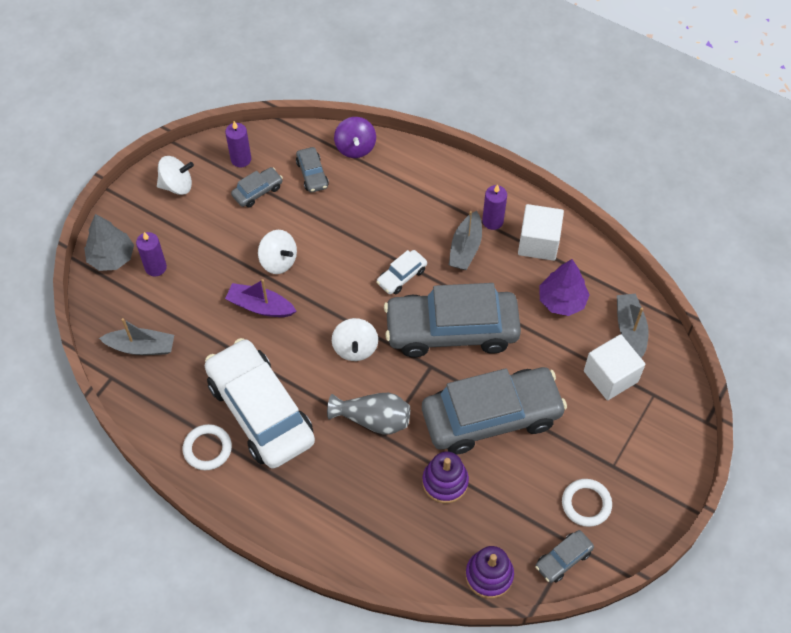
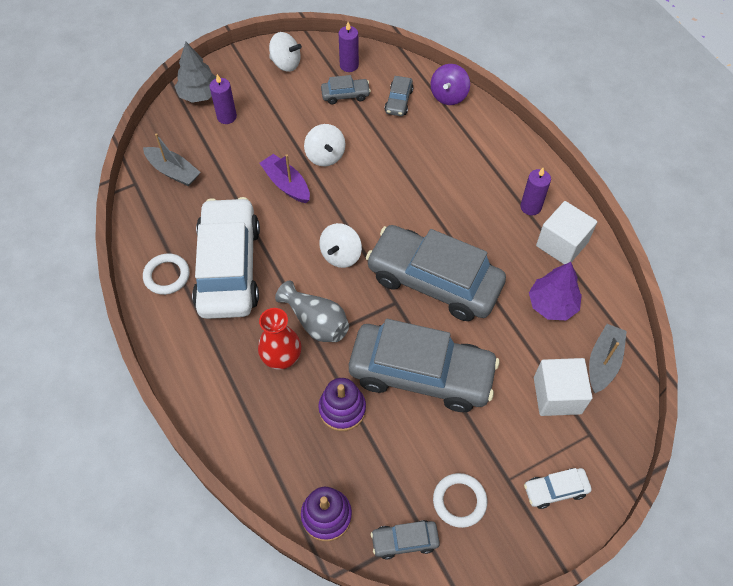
camera: 30 degrees right, 0 degrees up
white car [376,250,427,294] -> white car moved to [524,468,592,509]
grey boat [449,211,482,270] -> none
none -> red vase [258,308,301,369]

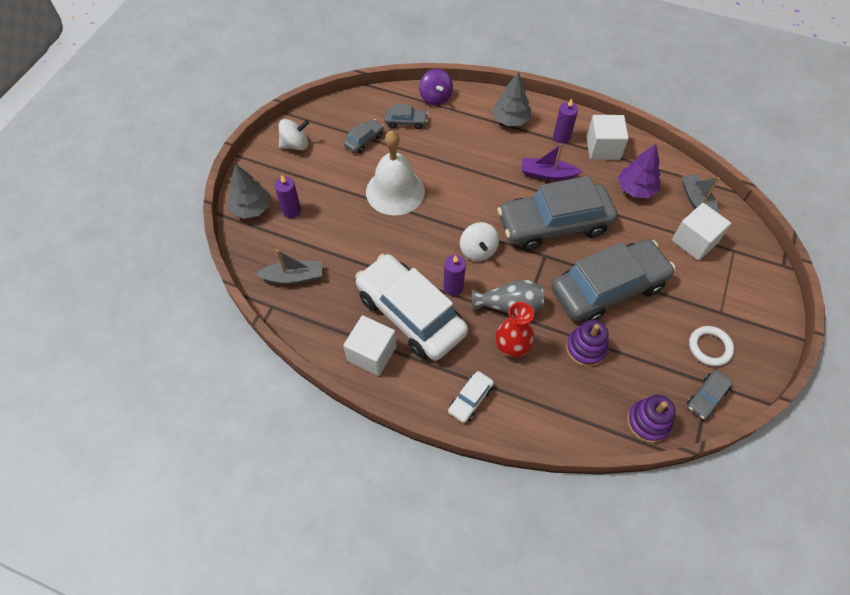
camera: 40 degrees left, 0 degrees up
white ring [143,253,190,295] -> white cube [343,315,397,376]
purple boat [260,154,310,203] -> purple boat moved to [521,143,582,181]
white spinning top [304,124,346,166] -> white bell [366,130,425,216]
purple candle [338,22,359,72] -> purple candle moved to [443,255,466,296]
grey car [384,76,414,116] -> grey car turned 60 degrees counterclockwise [384,104,428,129]
white car [524,468,592,509] -> white car moved to [448,371,494,423]
none -> grey tree [492,72,531,126]

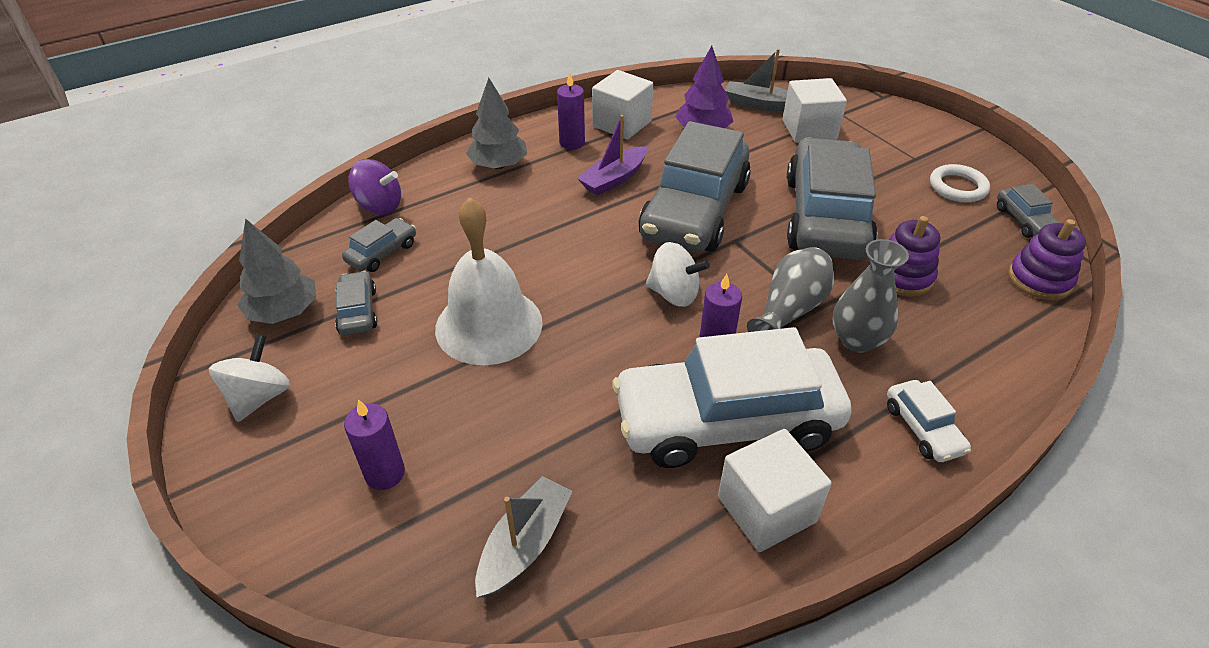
camera: 55 degrees left, 15 degrees down
grey tree [227,164,270,219] -> grey tree moved to [237,218,316,324]
red vase [495,302,534,357] -> grey vase [833,239,909,353]

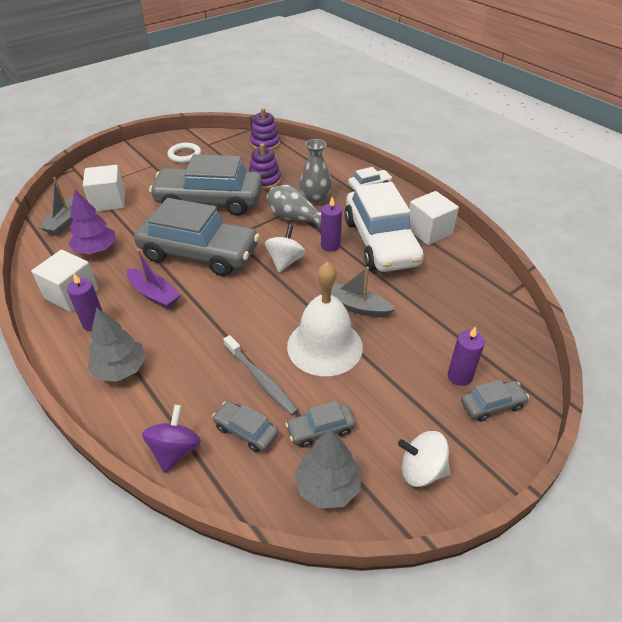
camera: 95 degrees left, 0 degrees up
grey boat [475,476,573,597] -> grey boat moved to [331,267,395,317]
grey car [997,184,1060,238] -> grey car moved to [461,380,529,422]
none -> grey toothbrush [224,335,299,415]

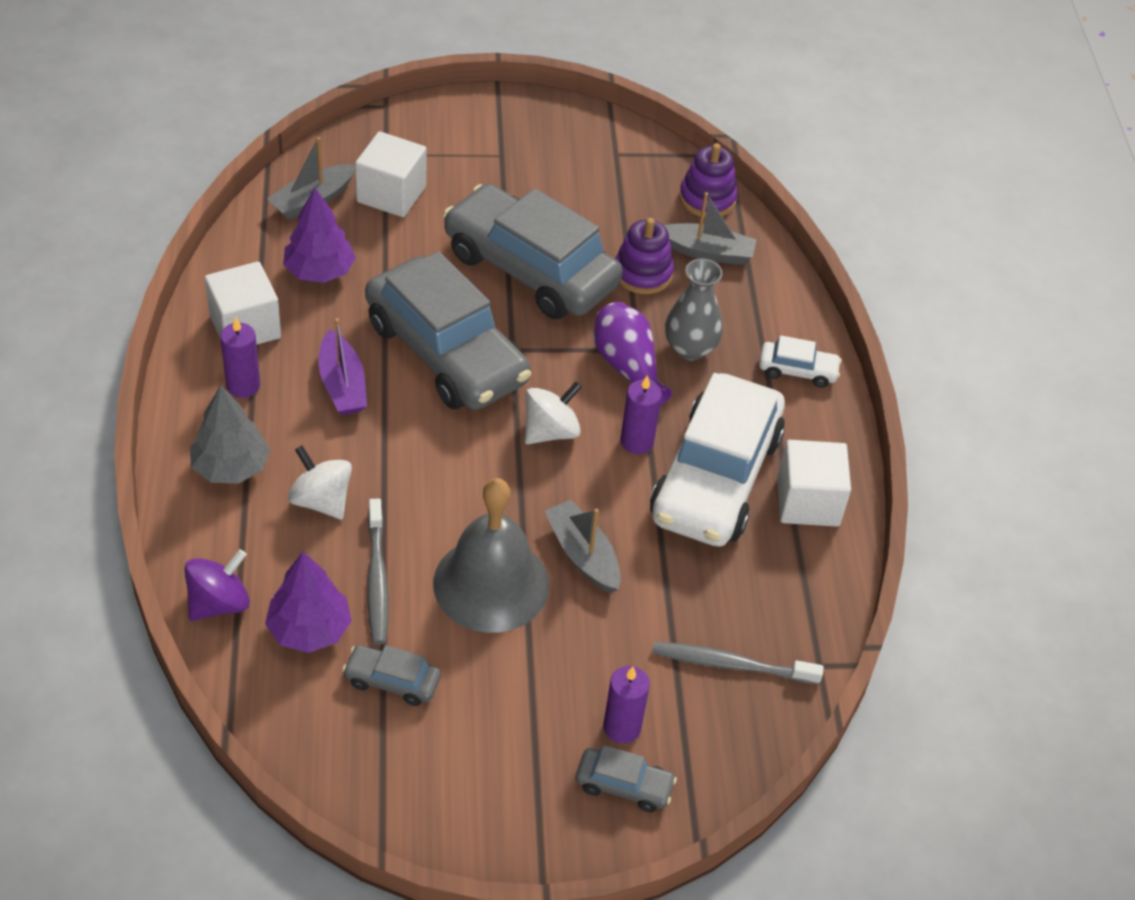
camera: 30 degrees right, 5 degrees up
white ring [168,143,201,163] -> none
grey car [212,401,279,453] -> purple tree [265,551,352,653]
grey vase [266,185,321,231] -> purple vase [594,302,673,406]
white bell [287,262,363,376] -> grey bell [433,478,549,633]
grey tree [294,429,362,509] -> none
white spinning top [398,431,450,487] -> white spinning top moved to [288,445,352,519]
none -> grey toothbrush [652,642,824,685]
none -> grey boat [664,192,757,265]

